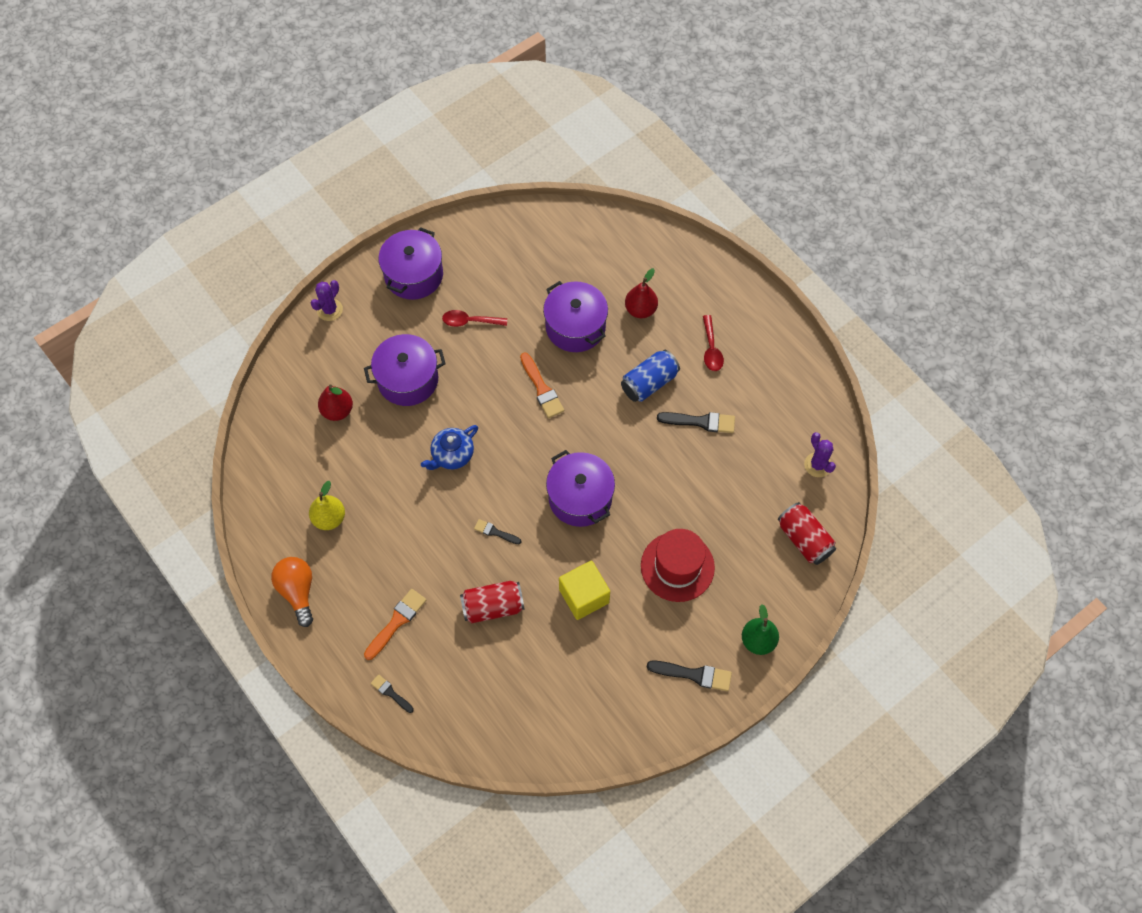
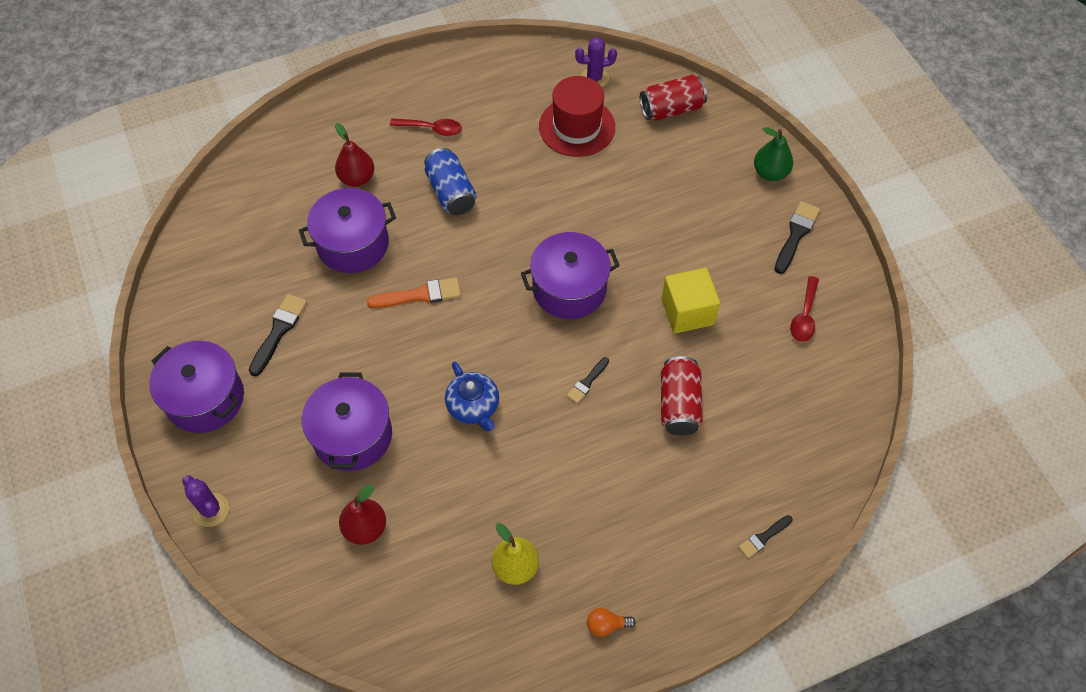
camera: 75 degrees left, 5 degrees down
orange light bulb [271,557,313,627] -> orange light bulb [587,608,635,637], size x0.53
orange brush [364,589,426,660] -> none
red spoon [442,310,507,327] -> red spoon moved to [790,276,819,342]
red hat [641,529,715,602] -> red hat moved to [539,76,615,157]
black brush [657,412,735,433] -> black brush moved to [249,294,307,377]

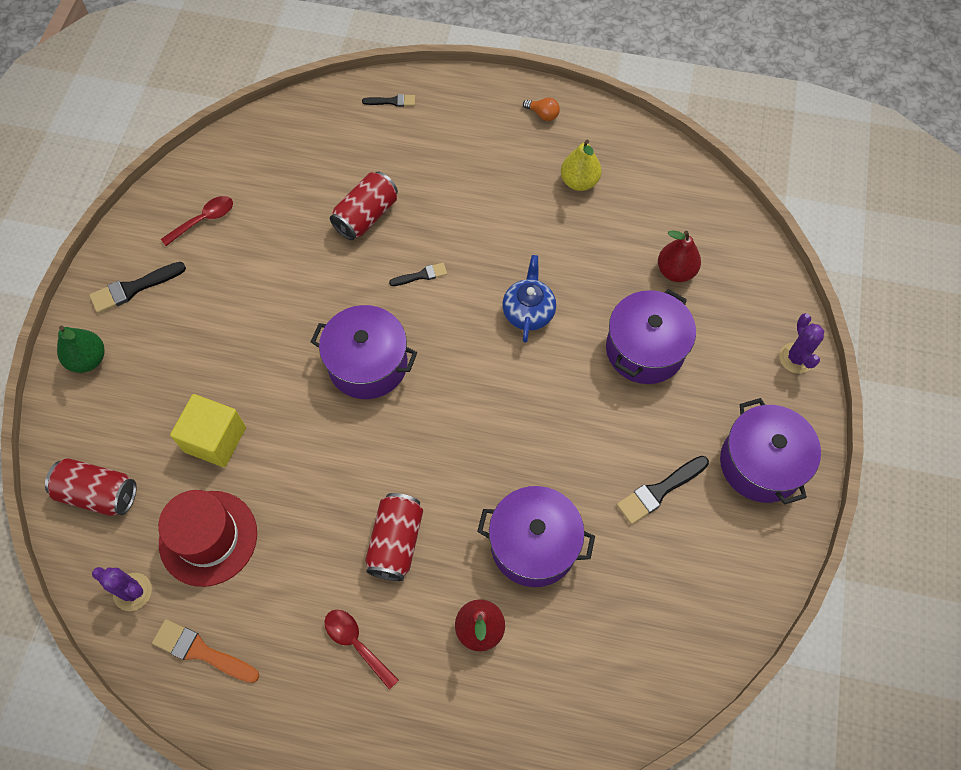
camera: 145 degrees left, 5 degrees up
orange brush [367,277,461,308] -> orange brush moved to [152,619,260,683]
blue can [424,148,476,215] -> red can [365,493,423,581]
yellow cube [661,268,720,334] -> yellow cube moved to [170,394,246,467]

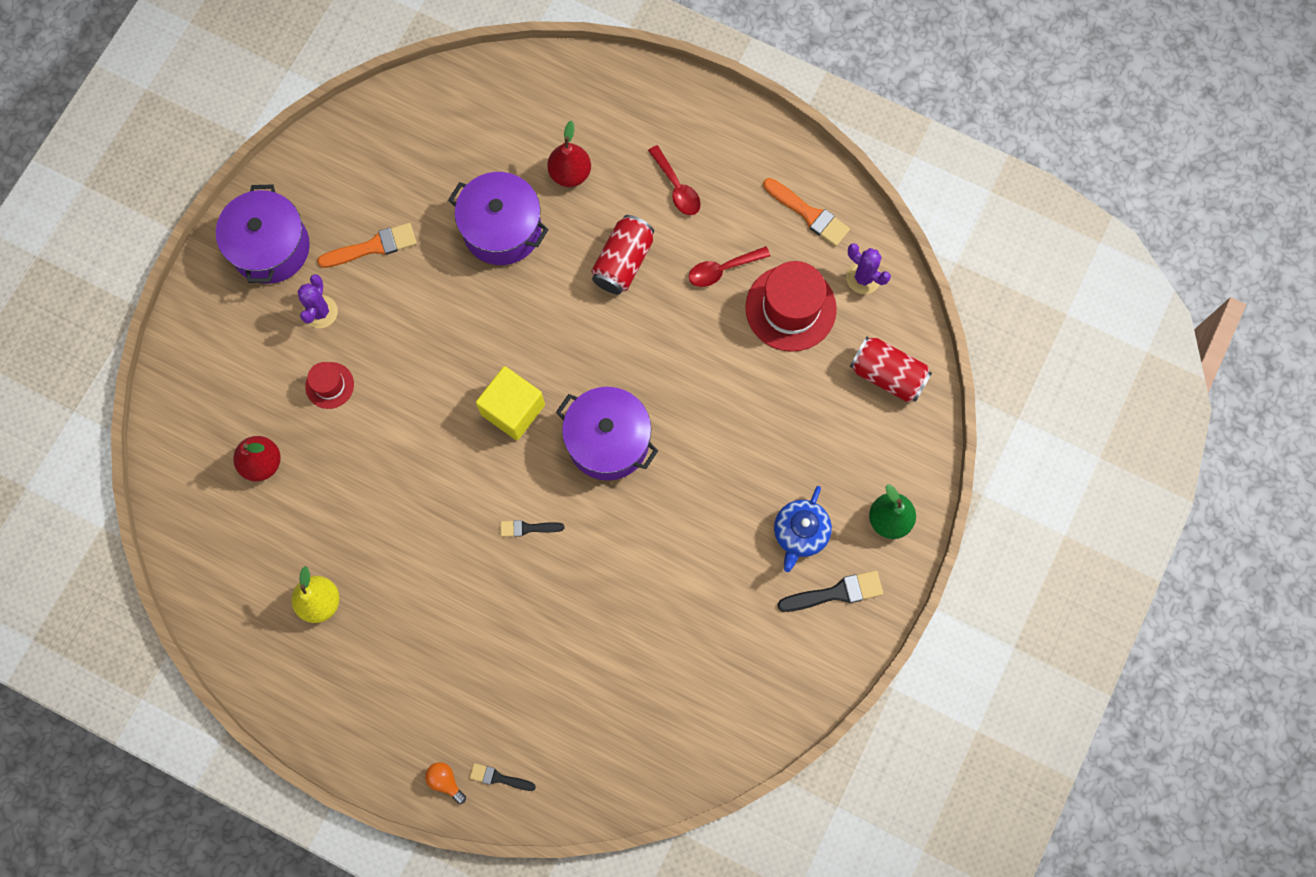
camera: 165 degrees left, 10 degrees up
red spoon [161,196,233,246] -> red spoon moved to [688,246,770,287]
yellow cube [170,394,246,467] -> yellow cube moved to [476,366,545,440]
red can [330,172,398,240] -> none
blue teapot [503,255,556,343] -> blue teapot moved to [774,486,832,572]
orange light bulb [523,98,560,121] -> orange light bulb moved to [425,762,466,804]
purple pot [606,289,696,384] -> red hat [305,362,354,409]
black brush [617,456,709,524] -> orange brush [317,223,417,268]
purple cactus [779,313,824,373] -> purple cactus moved to [297,274,338,328]

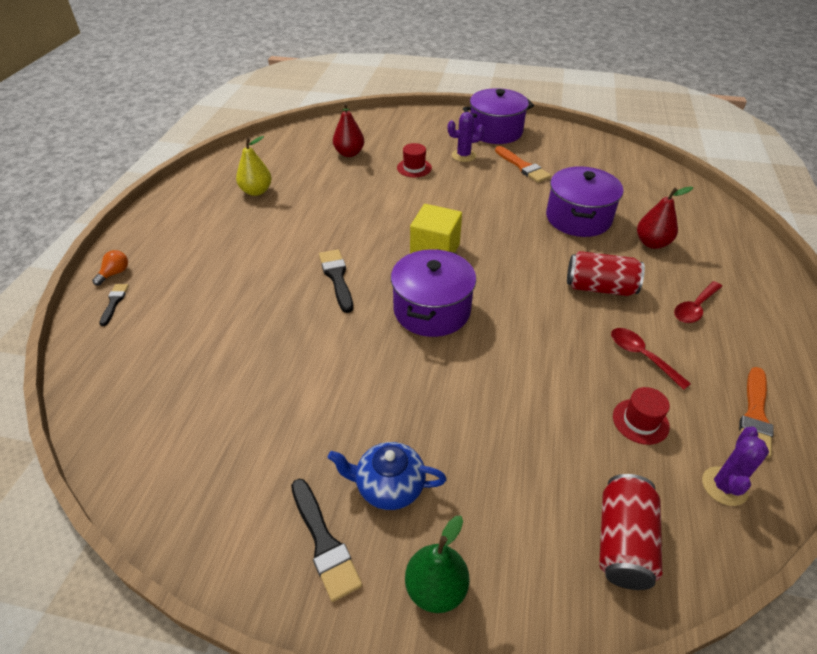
camera: 75 degrees right, 30 degrees down
black brush [501,520,564,537] -> black brush [319,249,353,313], size x1.64
red hat [745,261,837,352] -> red hat [613,387,670,445], size x0.53

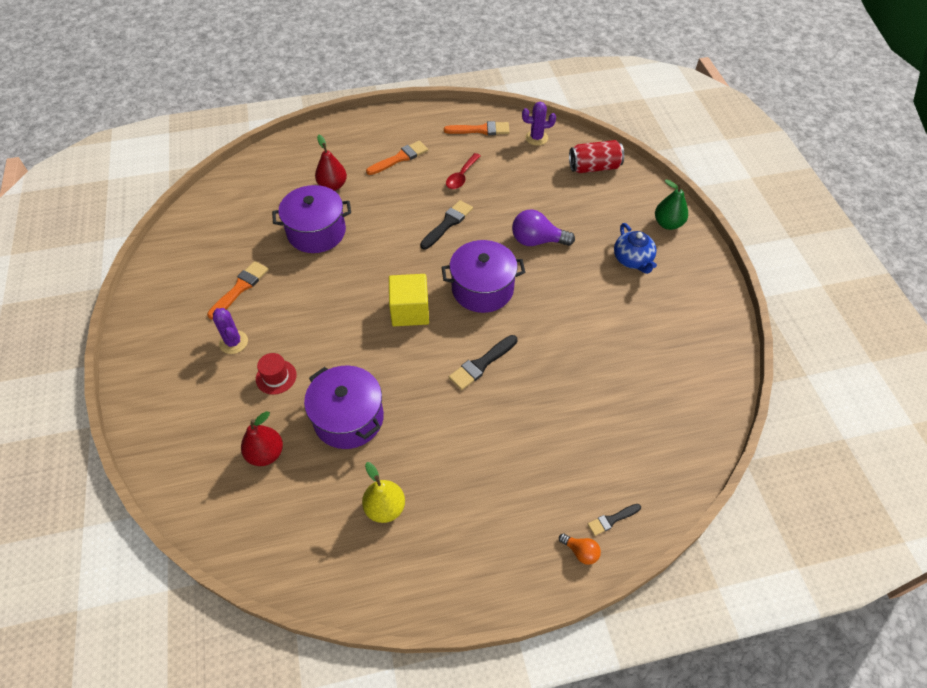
camera: 115 degrees left, 10 degrees up
orange light bulb [92,250,128,286] -> orange light bulb turned 150 degrees counterclockwise [559,533,601,565]
black brush [291,479,362,602] -> black brush moved to [420,200,473,249]
purple pot [463,88,534,144] -> purple pot moved to [304,365,384,449]
red can [567,251,645,296] -> none
red hat [613,387,670,445] -> none
red spoon [674,281,722,323] -> orange brush [366,141,428,175]
none -> purple light bulb [512,210,575,246]

